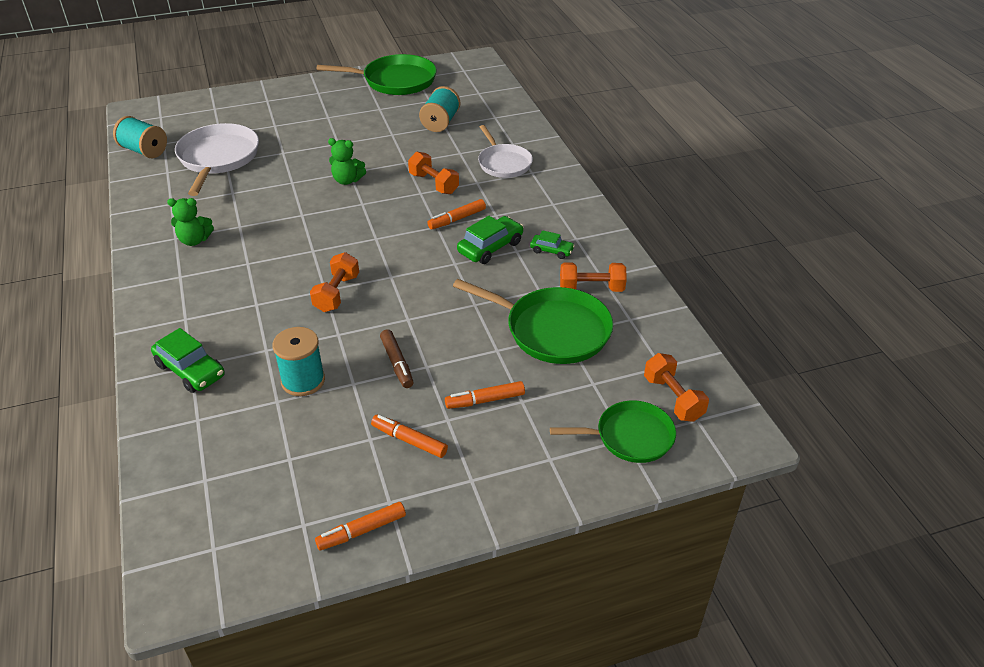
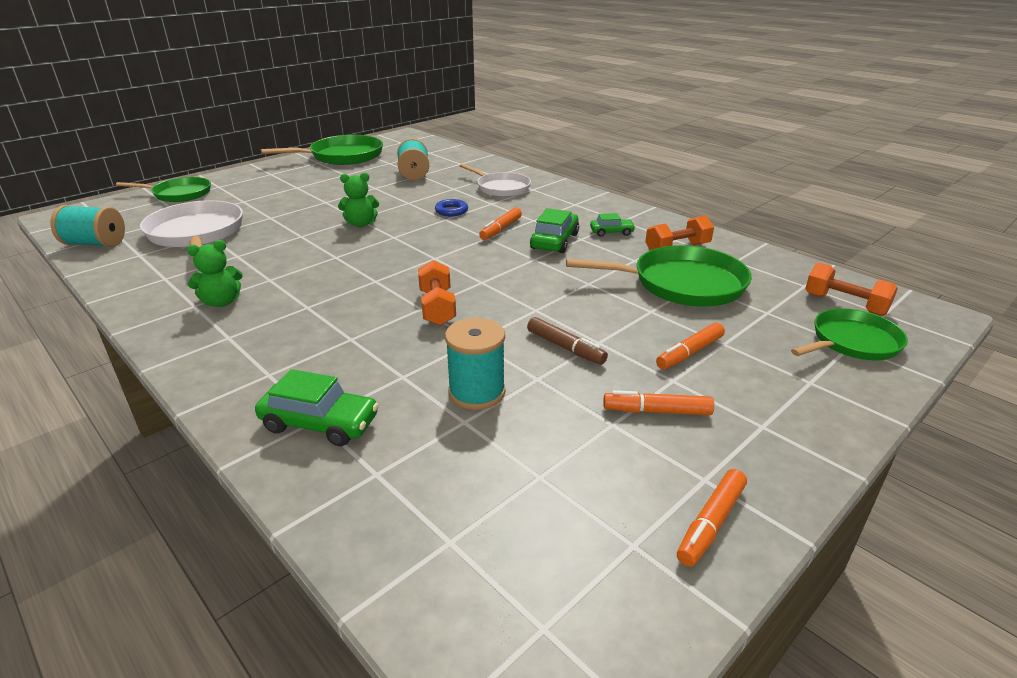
camera: 25 degrees left, 10 degrees down
orange dumbbell [408,152,459,194] -> blue ring [435,199,468,216]
none -> green pan [116,177,211,202]

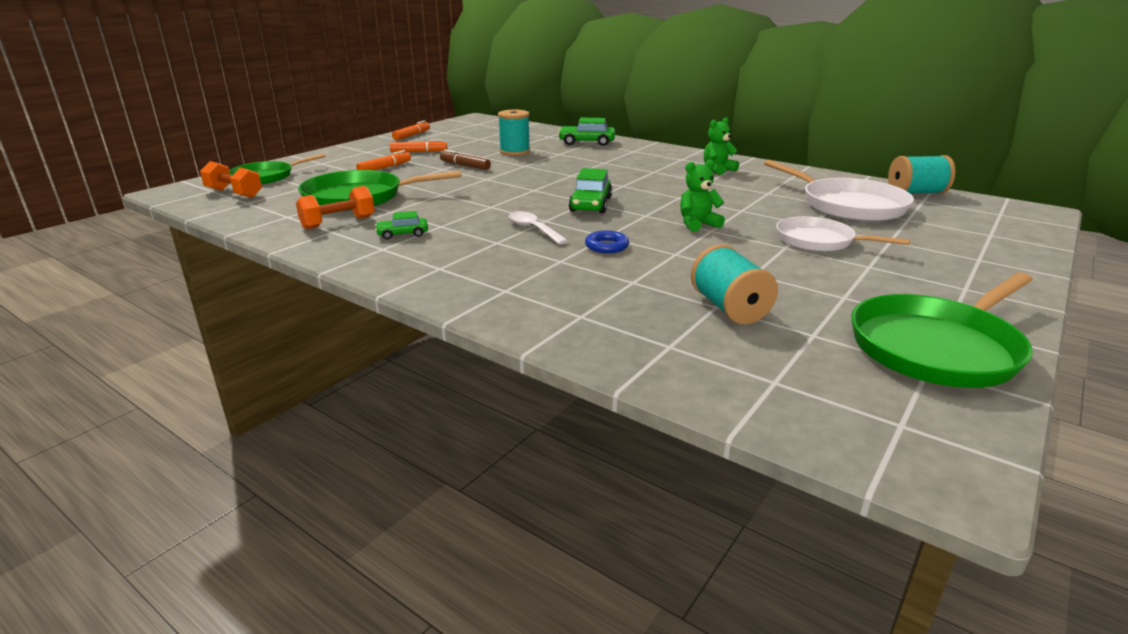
camera: 170 degrees right, 5 degrees down
green pan [116,177,211,202] -> none
orange dumbbell [418,260,456,326] -> none
white pan [460,164,531,197] -> white pan moved to [776,216,910,252]
orange marker [479,208,522,240] -> white spoon [509,211,568,244]
green car [530,208,579,253] -> green car moved to [569,168,612,213]

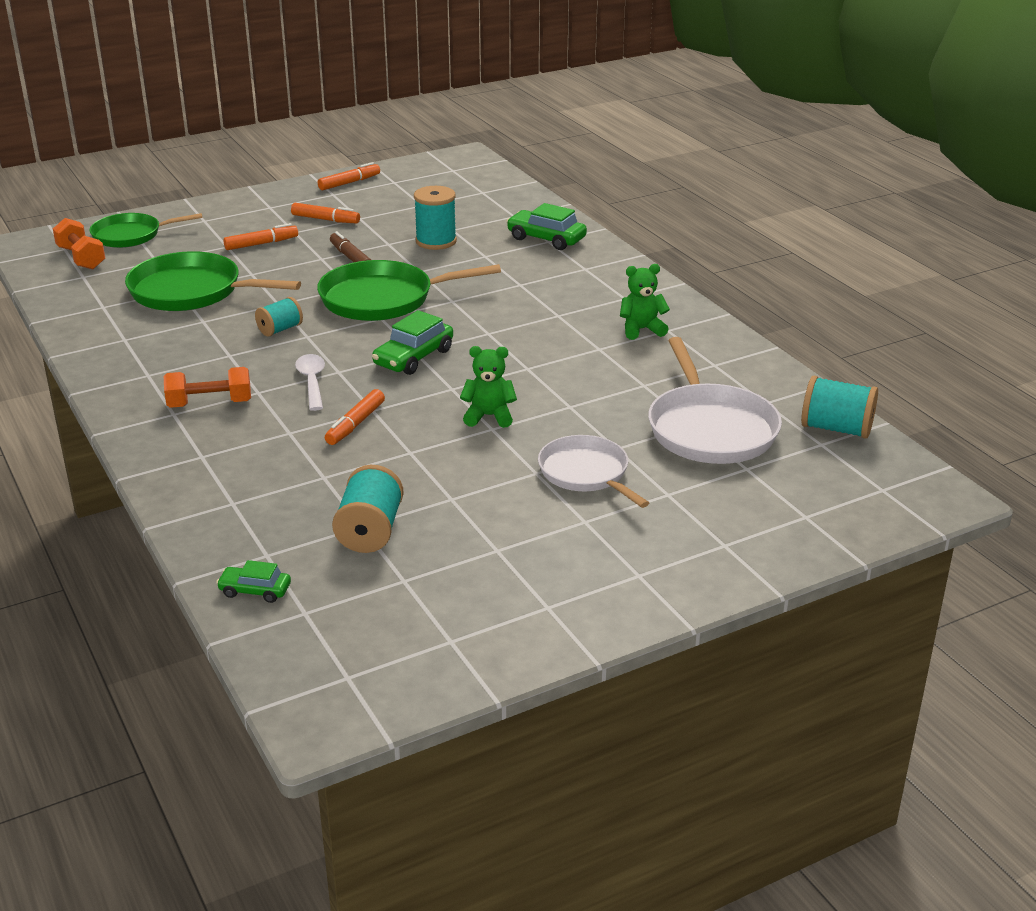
camera: 25 degrees right, 5 degrees up
orange dumbbell [296,186,375,229] -> orange dumbbell moved to [164,367,251,408]
green car [375,211,428,239] -> green car moved to [216,560,291,603]
blue ring [585,230,629,253] -> orange marker [325,389,385,445]
green pan [851,272,1033,388] -> green pan moved to [317,260,501,321]
none -> turquoise spool [255,297,303,337]

